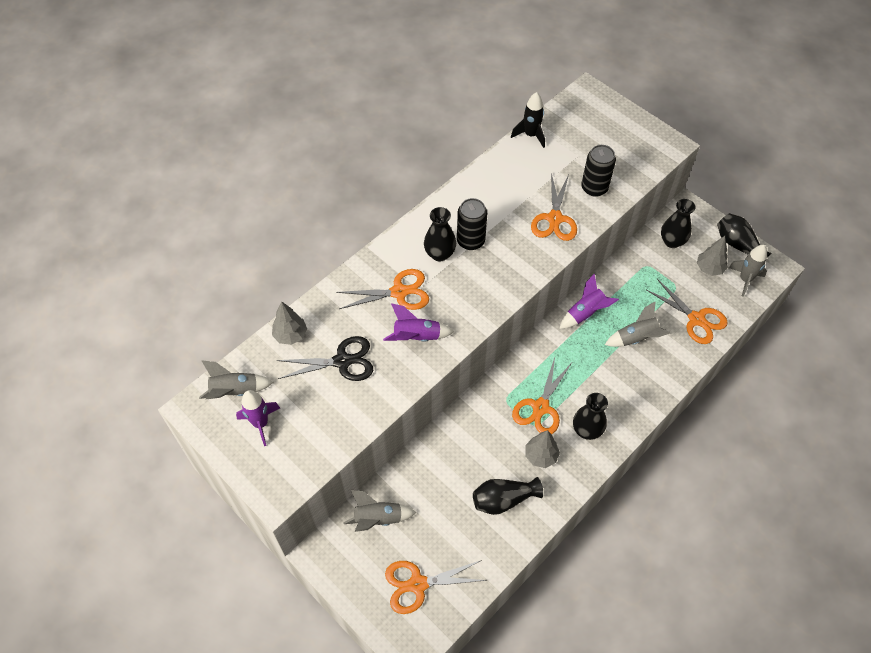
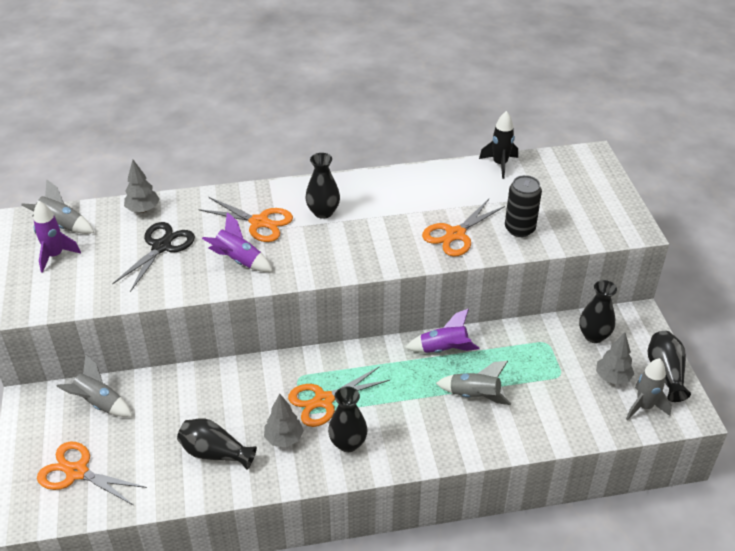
camera: 35 degrees right, 15 degrees down
black scissors [276,336,373,381] -> black scissors turned 90 degrees counterclockwise [112,222,195,292]
black can [457,198,487,250] -> none
orange scissors [647,279,728,344] -> none

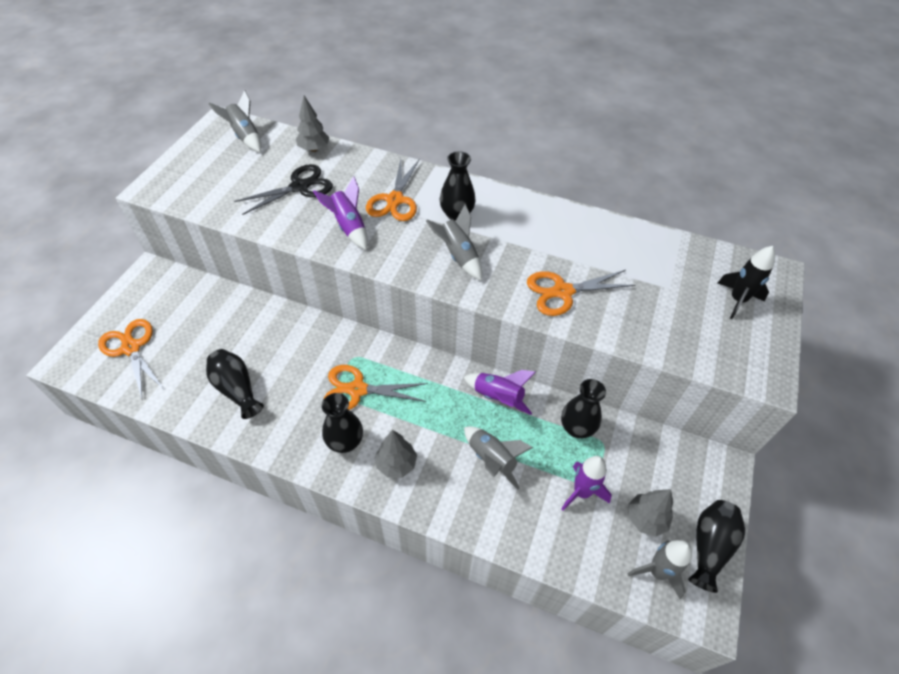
camera: 30 degrees right, 10 degrees up
purple rocket [33,201,81,273] -> purple rocket moved to [561,456,612,511]
grey rocket [56,354,133,417] -> grey rocket moved to [426,204,482,281]
orange scissors [198,197,293,242] -> orange scissors turned 45 degrees clockwise [366,159,419,221]
grey tree [264,394,304,447] -> grey tree moved to [375,430,417,478]
black rocket [479,111,518,179] -> black rocket moved to [718,246,775,319]
black can [505,175,542,237] -> none
black vase [579,280,617,343] -> black vase moved to [561,379,606,438]

